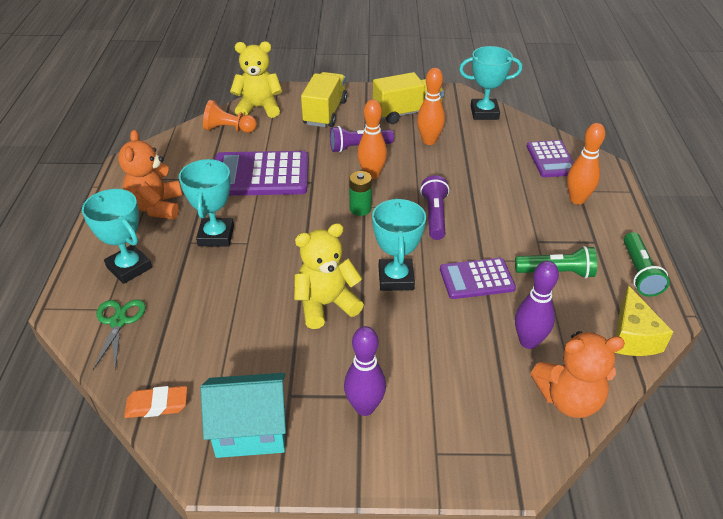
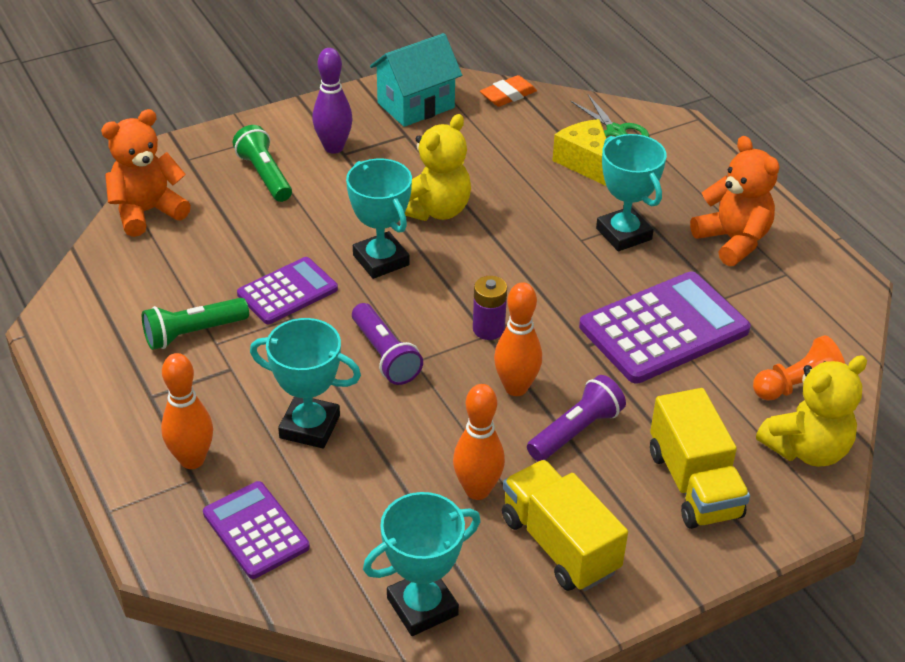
camera: 150 degrees right, 0 degrees up
turquoise trophy [82,189,152,284] -> turquoise trophy moved to [250,318,361,449]
green battery [349,171,372,216] -> purple battery [473,276,507,340]
yellow truck [373,72,444,124] -> yellow truck turned 105 degrees clockwise [502,460,628,591]
purple bowling pin [515,261,559,349] -> none
yellow cheese [614,285,673,356] -> yellow cheese moved to [552,119,606,186]
green flashlight [623,232,670,297] -> green flashlight moved to [233,125,292,202]

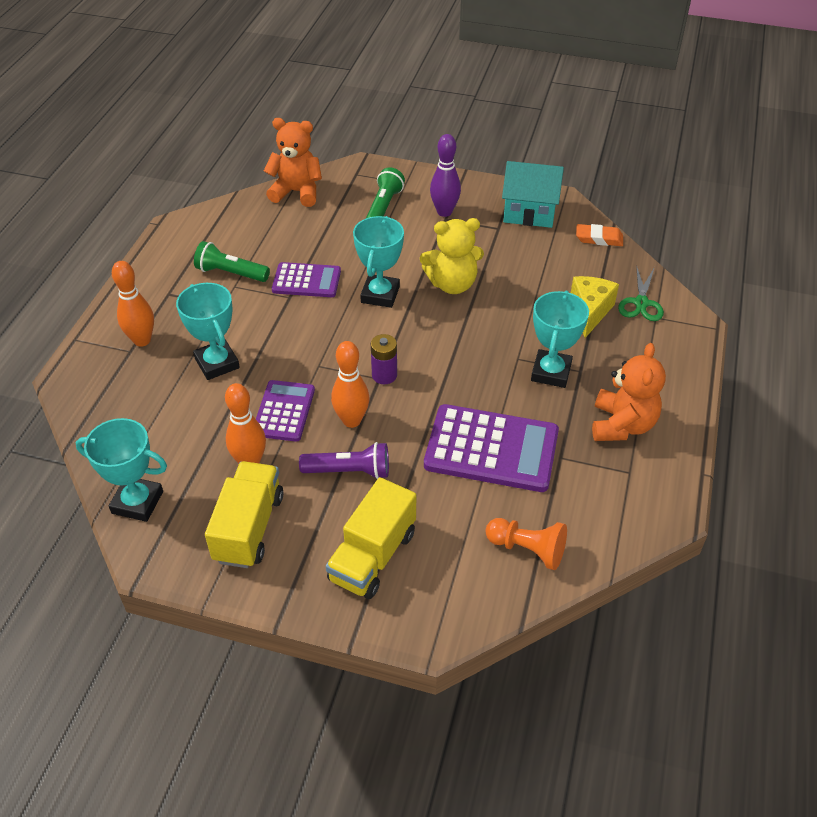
camera: 45 degrees right, 5 degrees up
purple calculator [203,481,310,579] -> purple calculator moved to [256,380,315,442]
purple flashlight [352,303,423,385] -> none
yellow teddy bear [756,355,867,467] -> none

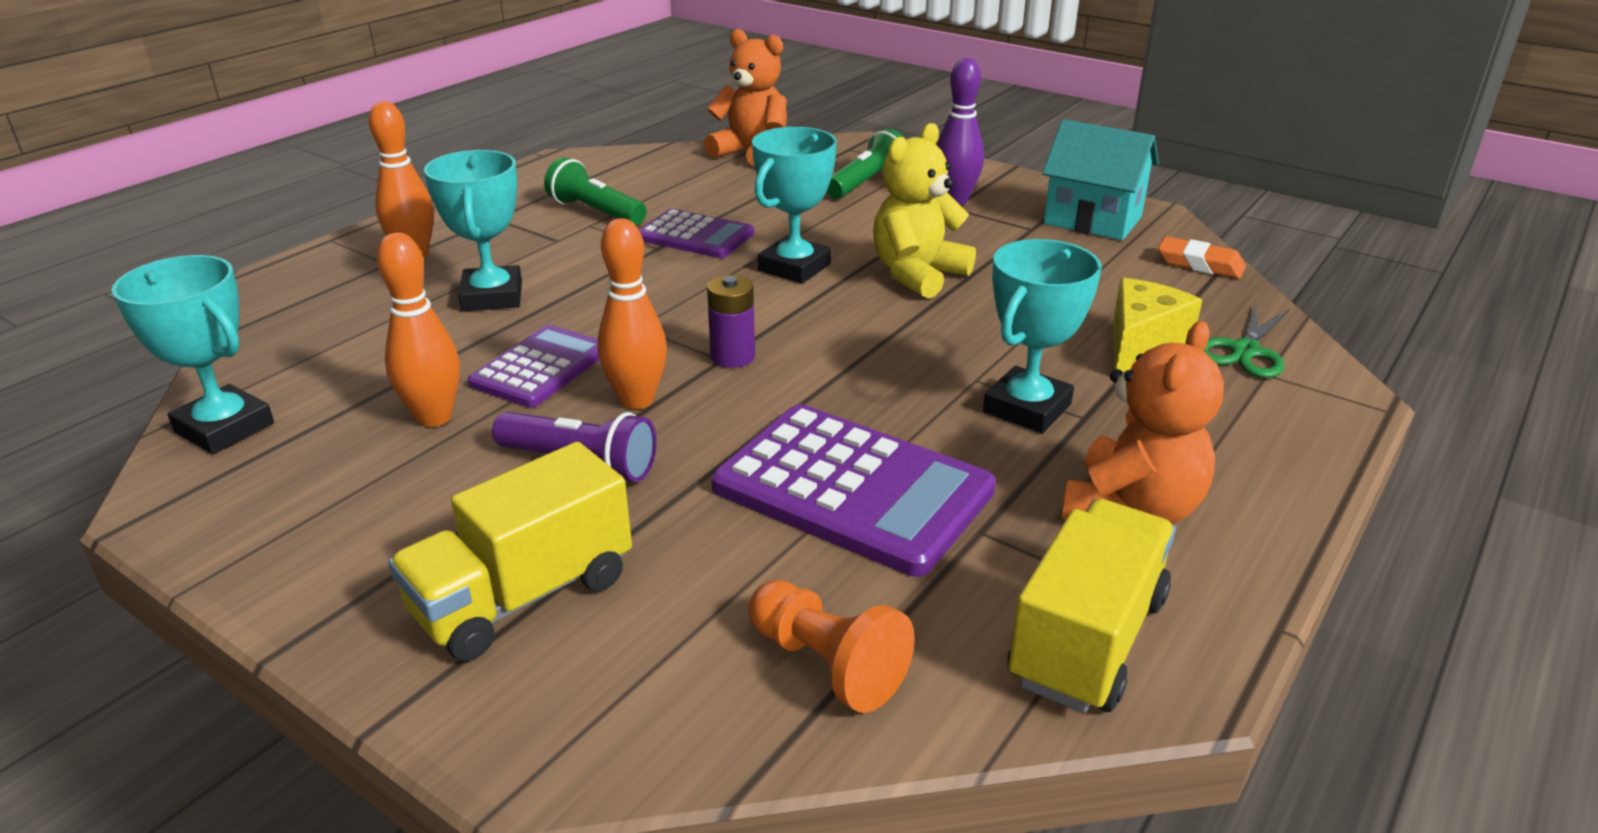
camera: 20 degrees right, 15 degrees down
yellow truck [205,461,283,568] -> yellow truck moved to [1007,499,1176,713]
yellow teddy bear [420,218,484,294] -> yellow teddy bear turned 120 degrees clockwise [873,123,976,299]

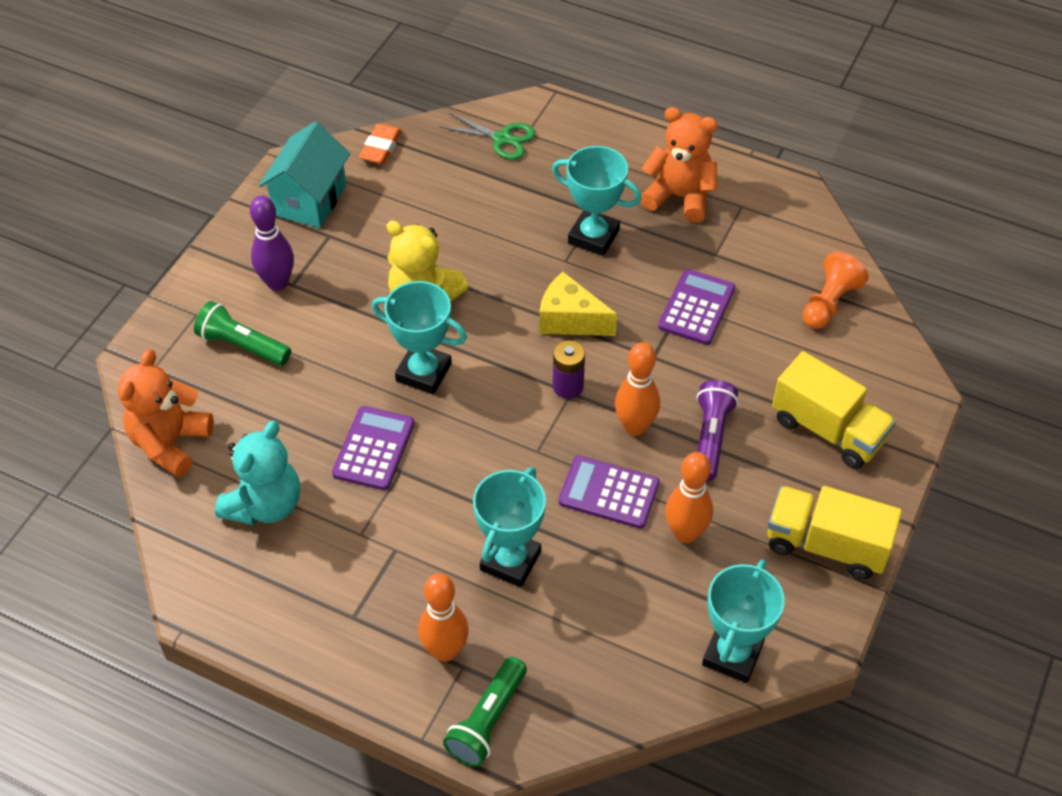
camera: 100 degrees left, 20 degrees up
turquoise trophy [424,150,522,311] -> turquoise trophy turned 45 degrees counterclockwise [473,467,546,587]
green flashlight [544,157,647,225] -> green flashlight moved to [443,657,527,767]
purple calculator [711,404,996,577] -> purple calculator [658,269,735,345], size x0.60
yellow truck [1007,499,1176,713] -> yellow truck moved to [767,486,902,580]
yellow cheese [1113,278,1202,372] -> yellow cheese moved to [540,272,617,336]
none -> turquoise teddy bear [215,421,300,525]

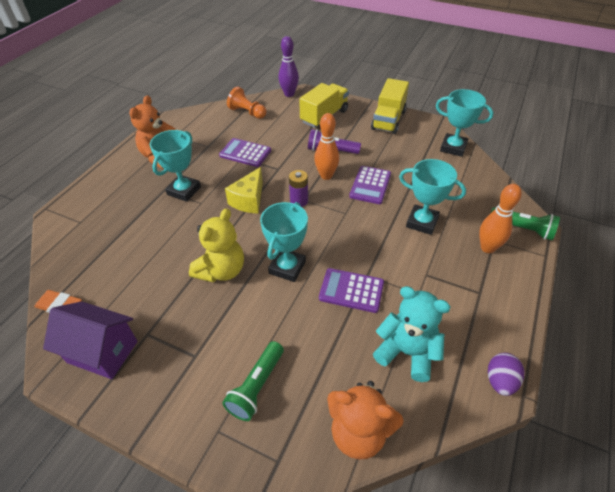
camera: 90 degrees left, 5 degrees down
purple bowling pin [250,196,294,291] -> purple bowling pin moved to [279,36,299,97]
turquoise house [259,122,350,228] -> purple house [43,301,138,379]
green scissors [440,112,535,160] -> none
orange bowling pin [665,452,713,543] -> none
none -> purple egg [488,353,524,396]

